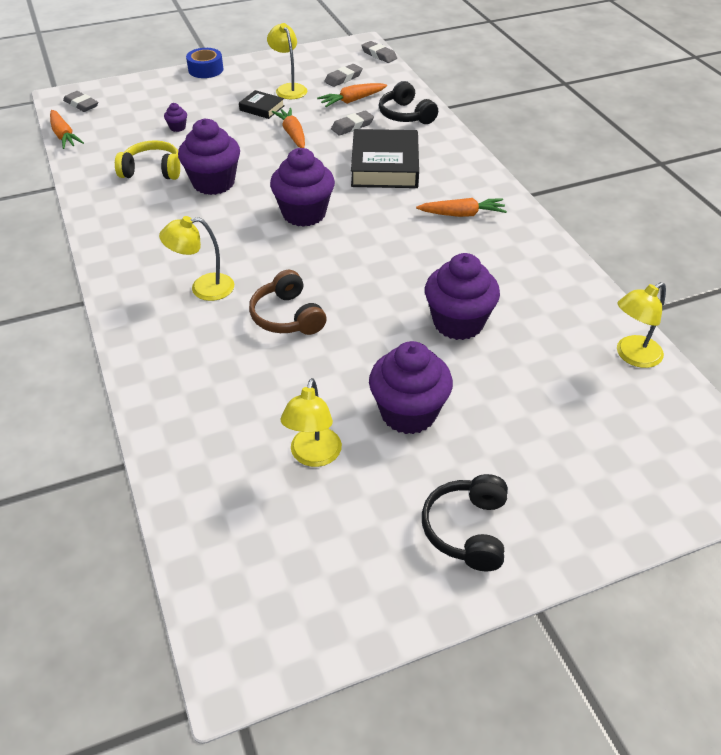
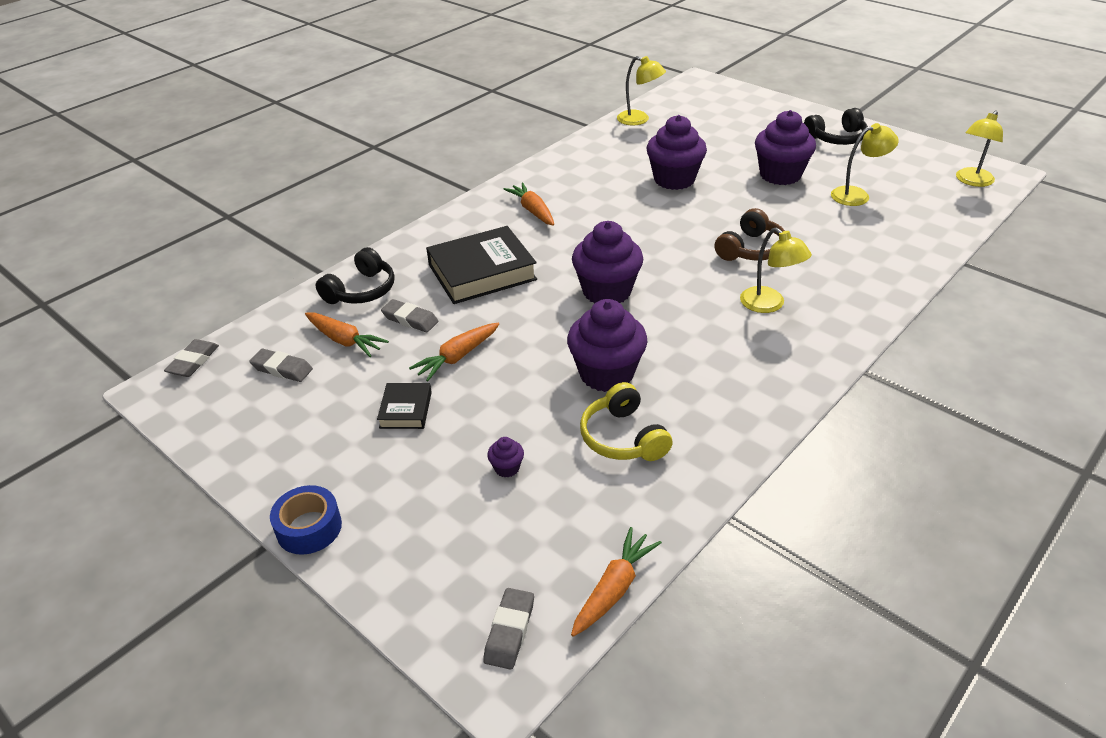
camera: 115 degrees left, 5 degrees down
yellow lamp [267,23,307,99] -> yellow lamp moved to [956,110,1003,187]

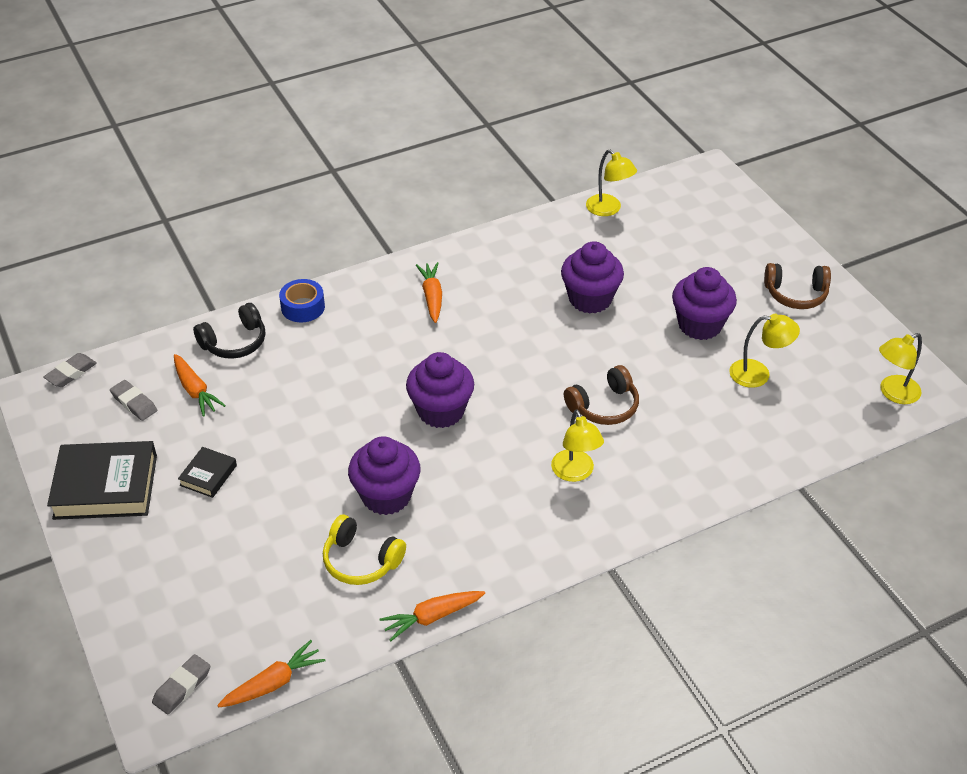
camera: 20 degrees right, 5 degrees up
blue tape [270,485,342,555] -> blue tape moved to [279,279,325,322]
grey eraser [381,299,438,332] -> none
orange carrot [409,323,499,381] -> orange carrot moved to [380,591,485,641]
black book [426,226,537,304] -> black book moved to [47,441,157,520]
purple cupcake [487,437,524,477] -> none
yellow headphones [580,382,673,461] -> yellow headphones turned 60 degrees counterclockwise [323,515,406,585]
black headphones [804,108,868,145] -> brown headphones [764,263,831,309]

